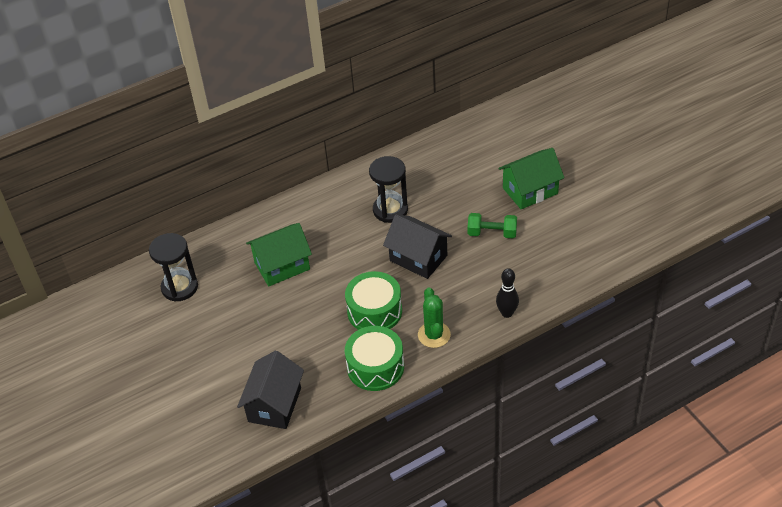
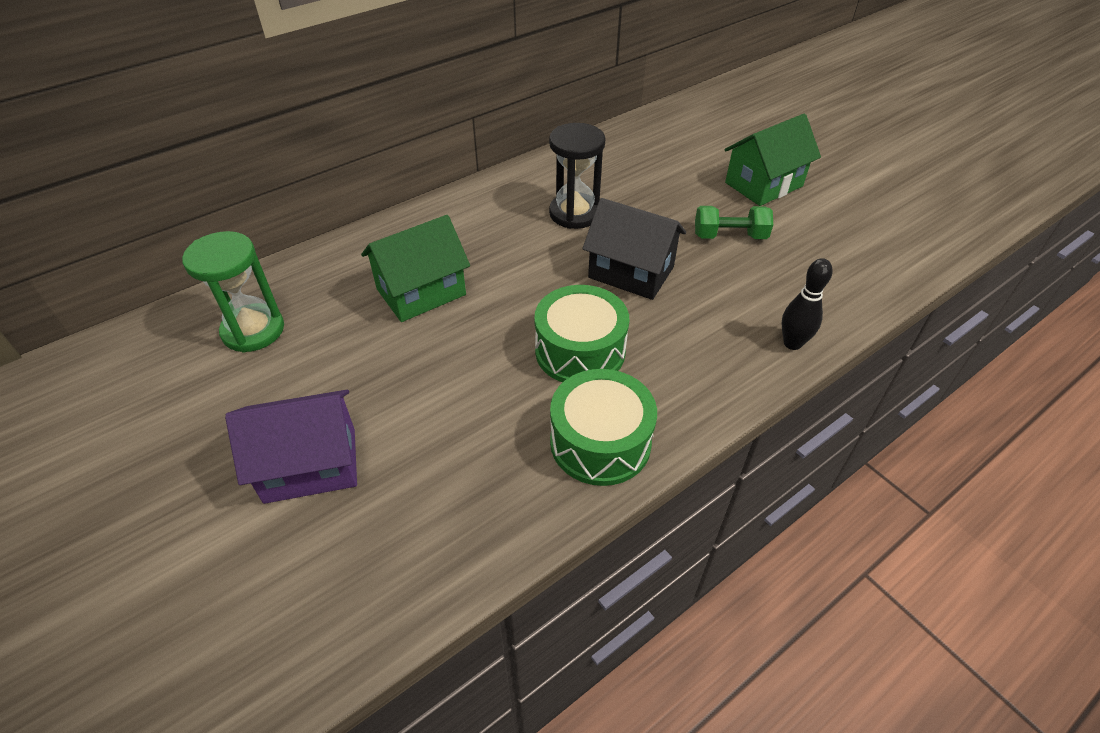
camera: 10 degrees left, 0 degrees up
black hourglass [149,233,198,302] -> green hourglass [182,231,284,352]
black house [237,350,304,429] -> none
green cactus [418,288,451,348] -> none
none -> purple house [225,390,357,504]

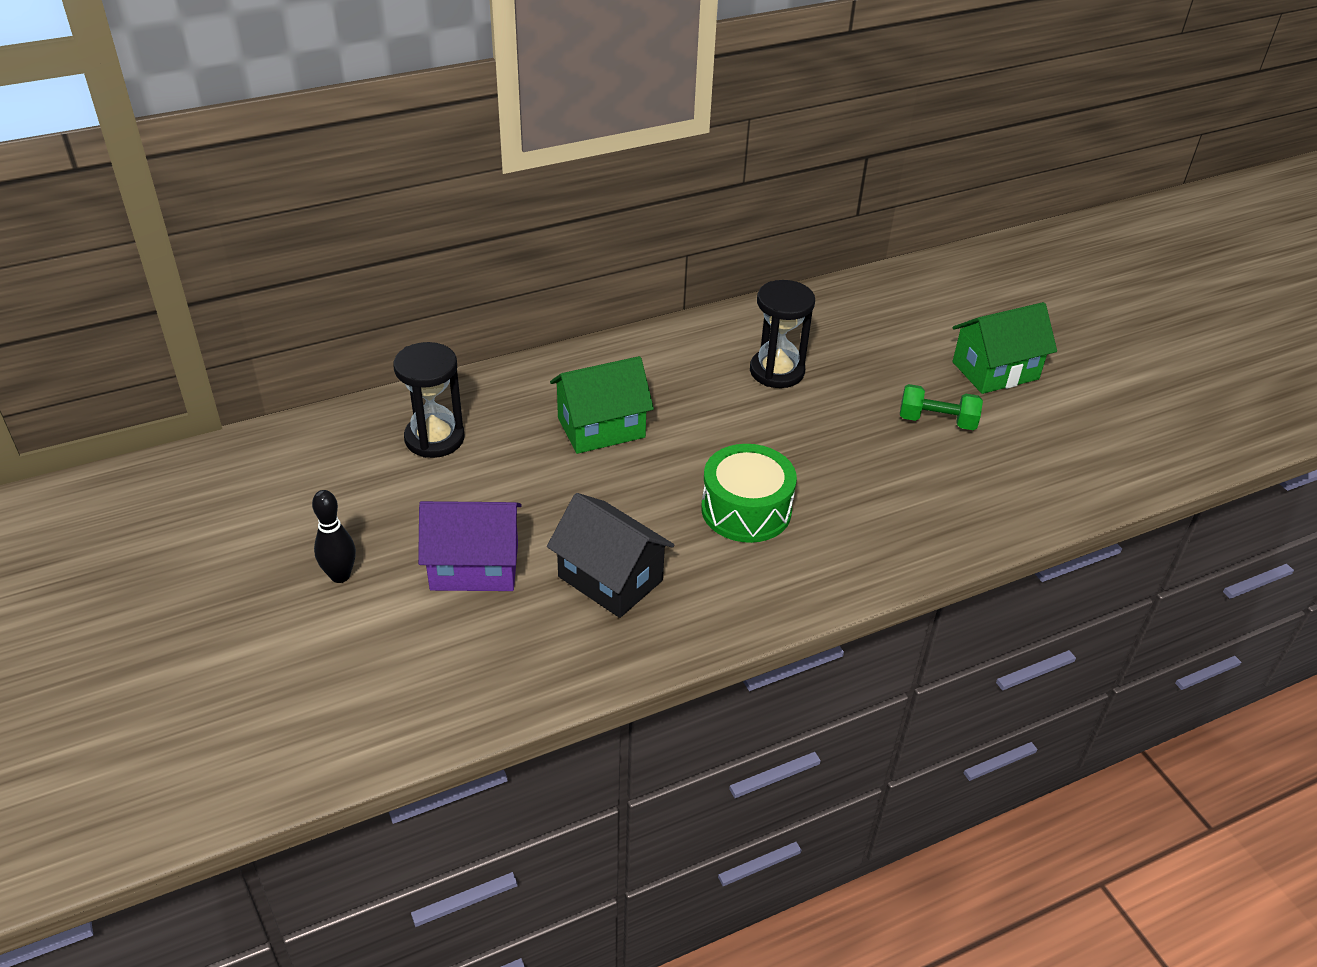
camera: 10 degrees right, 5 degrees down
green hourglass [182,231,284,352] -> black hourglass [393,342,465,458]
green drum [550,369,657,486] -> none
black house [582,198,686,300] -> black house moved to [547,493,674,618]
black bowling pin [782,258,833,350] -> black bowling pin moved to [312,490,356,583]

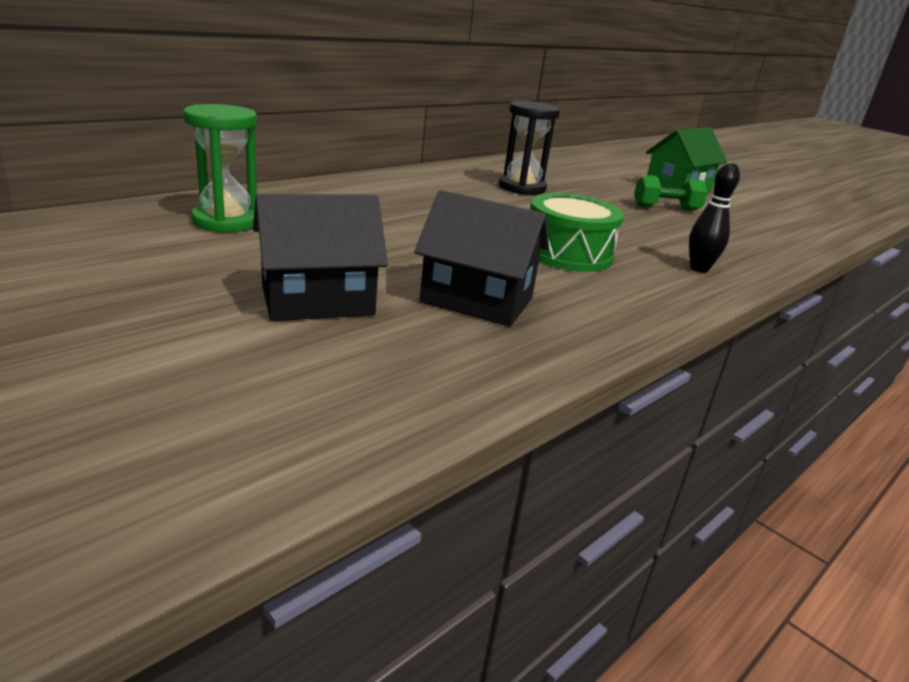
camera: 20 degrees left, 15 degrees down
black bowling pin [312,490,356,583] -> black bowling pin moved to [689,162,740,273]
black hourglass [393,342,465,458] -> green hourglass [183,104,257,233]
purple house [418,501,522,591] -> black house [253,194,388,321]
green house [550,356,654,454] -> none

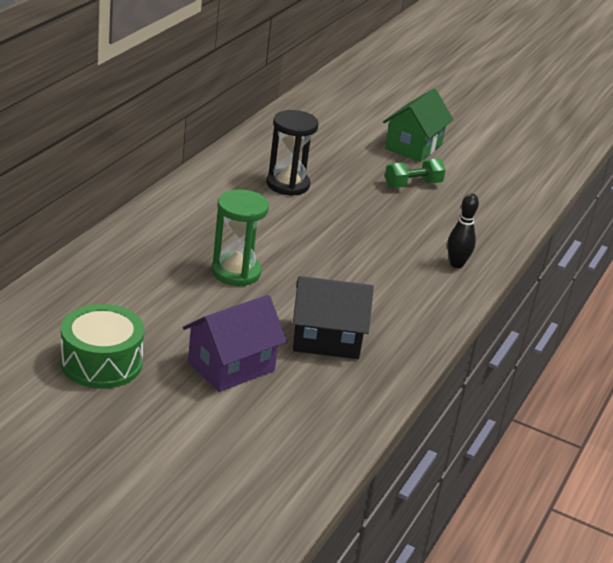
camera: 20 degrees left, 5 degrees up
green hourglass [183,104,257,233] -> green hourglass moved to [212,189,269,286]
black house [253,194,388,321] -> purple house [183,295,287,392]
green drum [530,193,624,272] -> green drum moved to [60,304,145,389]

